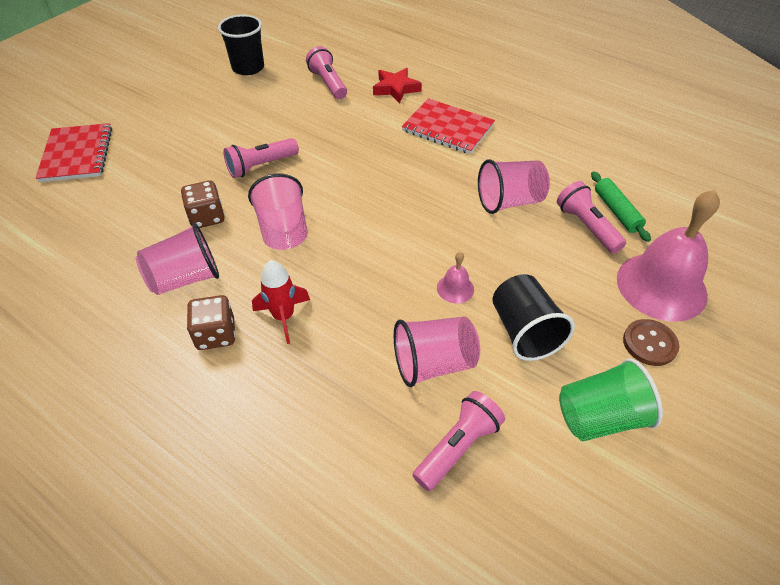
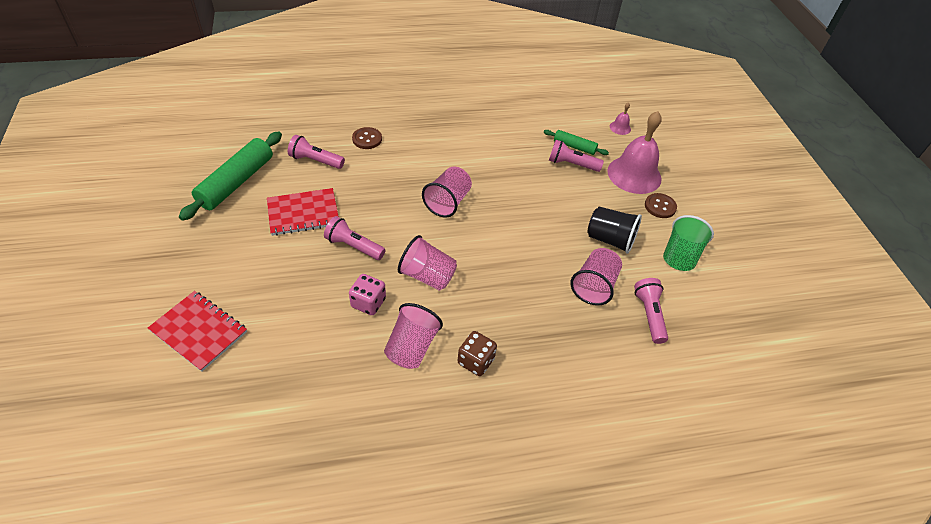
camera: 50 degrees left, 0 degrees up
brown dice [181,180,225,228] -> pink dice [349,274,386,315]
black cup [218,15,264,75] -> green rolling pin [179,131,282,221]
pink flashlight [223,138,299,178] -> pink flashlight turned 105 degrees clockwise [324,216,385,260]
red rocket [252,260,310,344] -> none
red star [373,68,422,103] -> brown button [352,127,382,149]
red notebook [402,98,495,154] -> red notebook moved to [267,188,339,236]
pink bell [437,252,474,303] -> pink bell moved to [610,102,631,135]
pink cup [478,159,550,214] -> pink cup moved to [422,166,472,218]

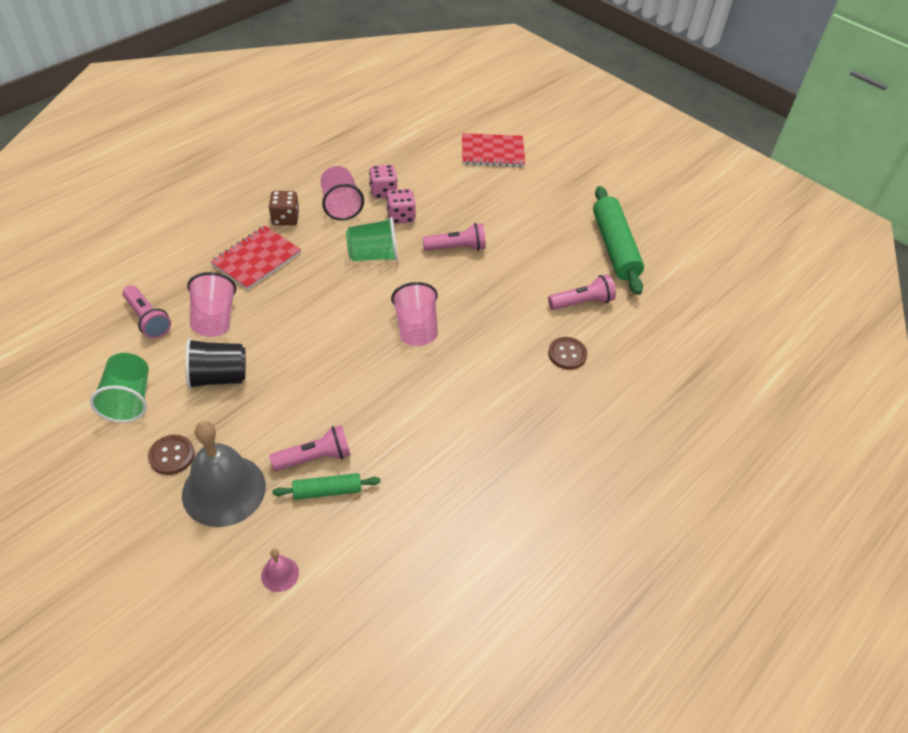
camera: 145 degrees right, 0 degrees up
red notebook [267,188,339,236] -> red notebook moved to [210,226,301,290]
pink cup [398,235,457,291] -> green cup [346,217,398,262]
pink bell [607,111,662,194] -> grey bell [182,421,266,527]
none -> pink dice [369,165,398,199]

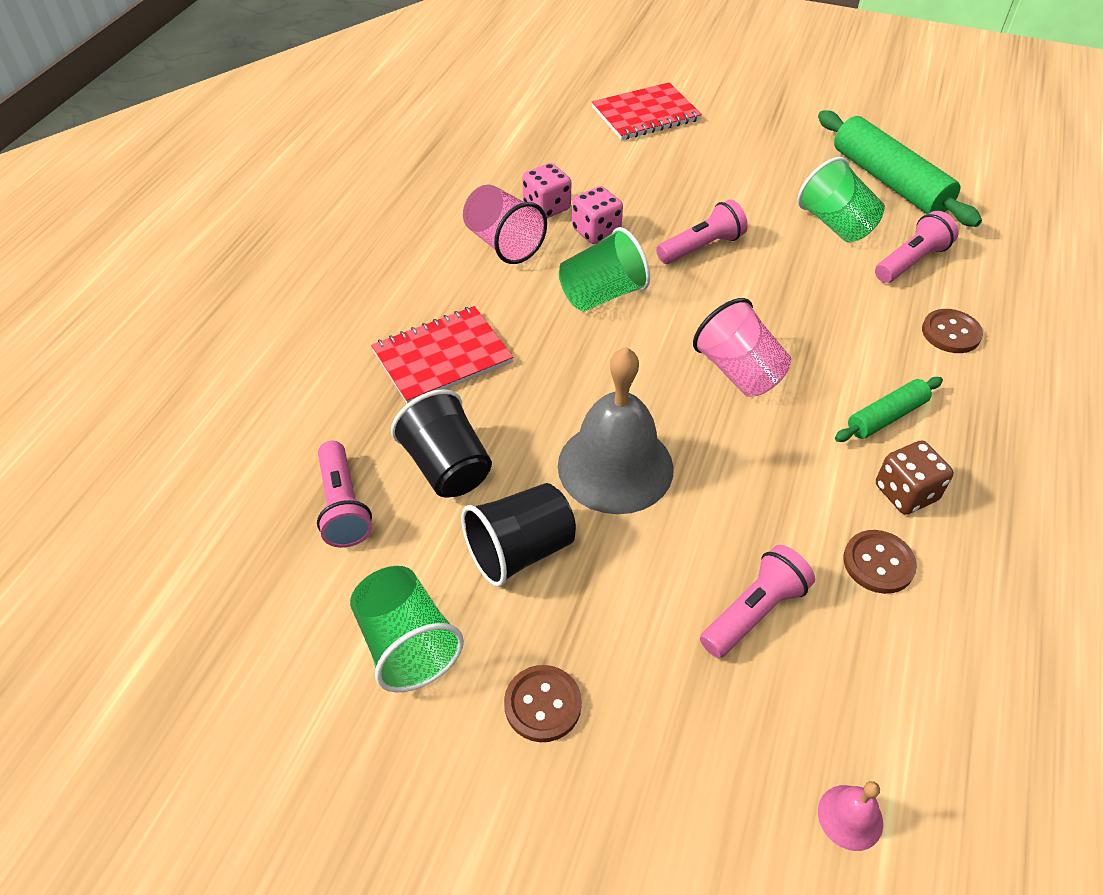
camera: 20 degrees left, 0 degrees up
pink flashlight [122,285,171,339] -> pink flashlight turned 45 degrees clockwise [317,441,372,548]
grey bell [182,421,266,527] -> grey bell moved to [558,347,674,514]
pink cup [187,272,236,337] -> black cup [391,389,492,497]
red notebook [210,226,301,290] -> red notebook turned 45 degrees clockwise [371,306,514,404]
brown dice [269,191,299,225] -> brown dice moved to [876,440,954,515]
green rolling pin [272,473,381,500] -> green rolling pin moved to [835,377,943,442]
none -> green cup [797,157,885,243]
none -> brown button [843,530,917,594]

